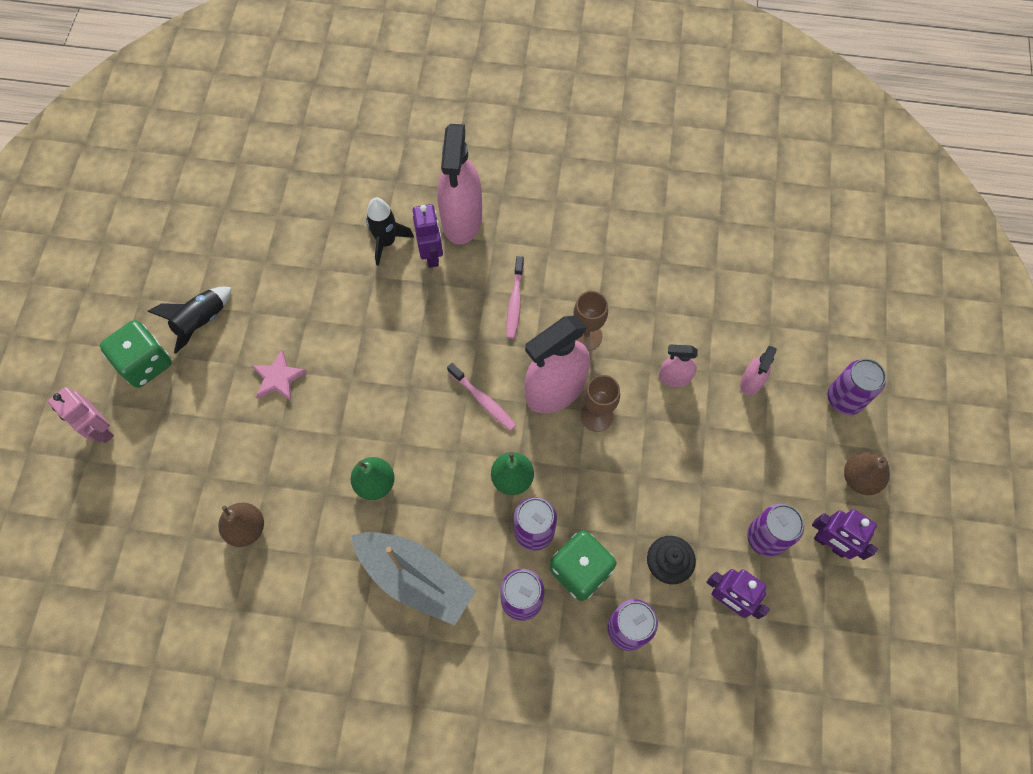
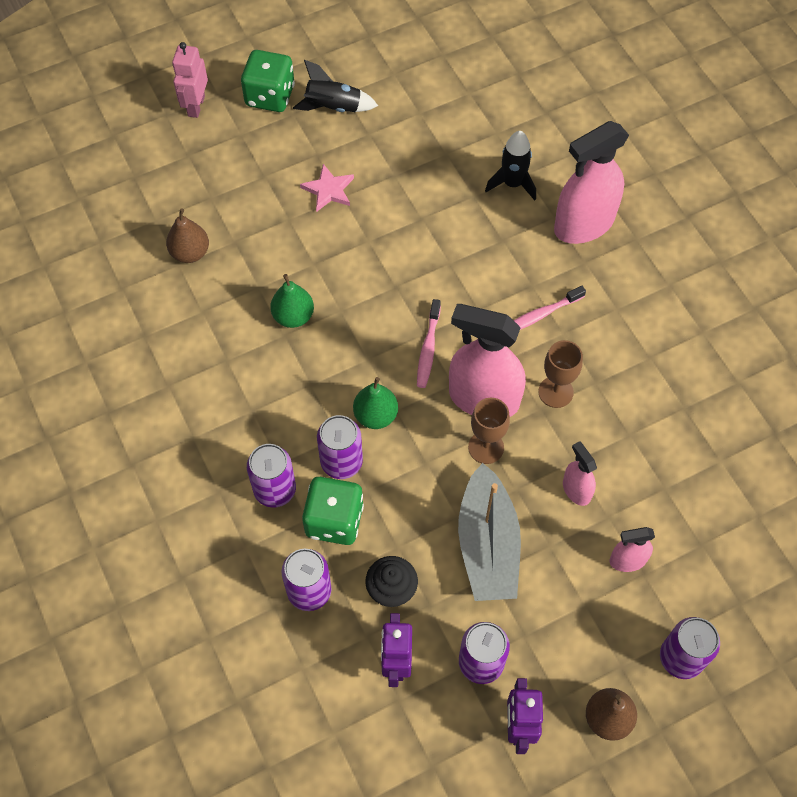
camera: 55 degrees right, 5 degrees down
grey boat [351,532,476,625] -> grey boat moved to [458,463,521,601]
purple robot [413,204,443,268] -> none

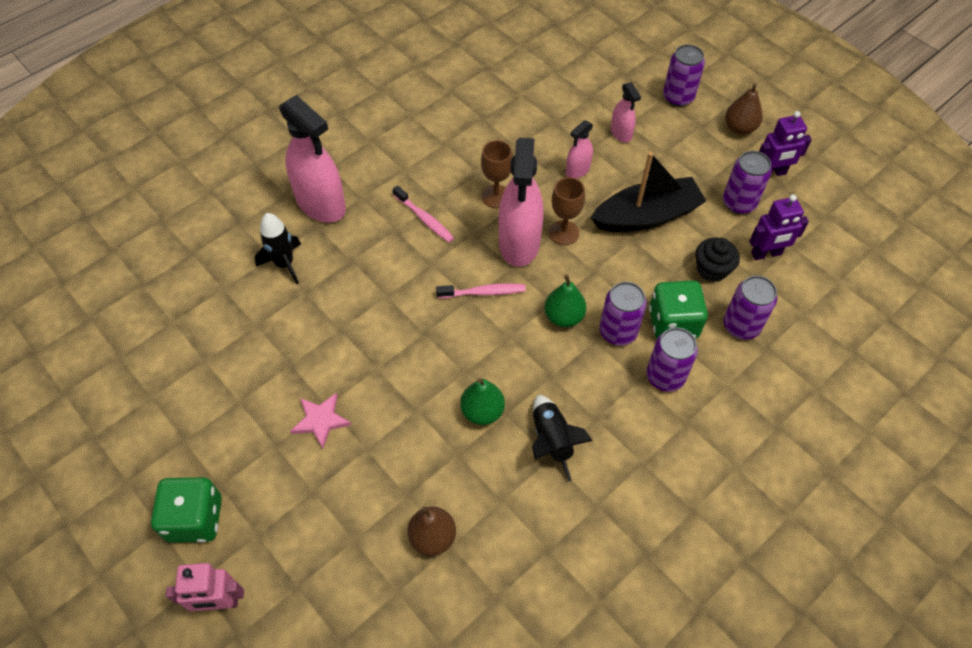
camera: 105 degrees left, 5 degrees down
black rocket [293,60,378,112] -> black rocket moved to [532,395,593,481]
grey boat [458,463,521,601] -> black boat [591,152,706,232]

